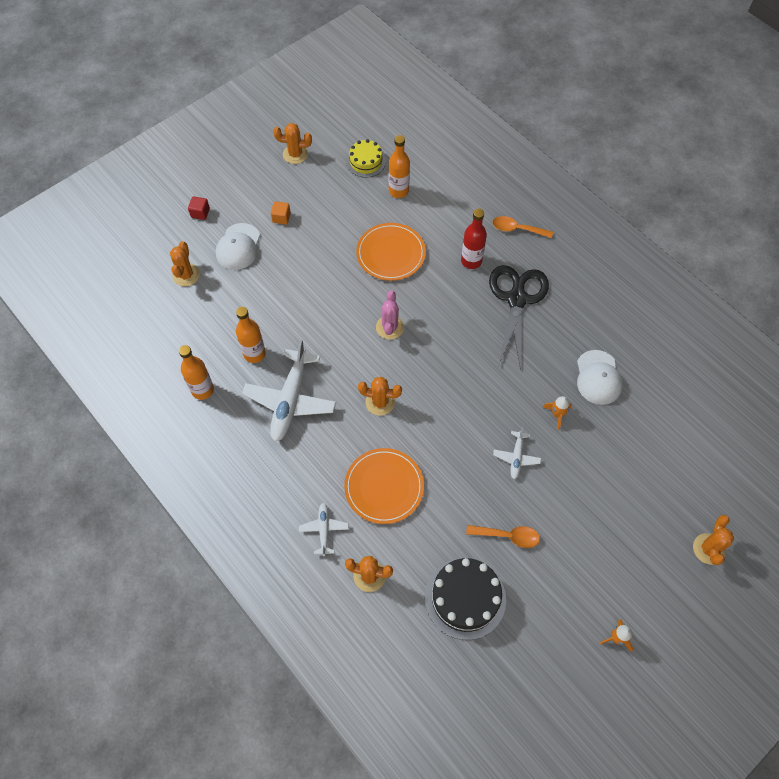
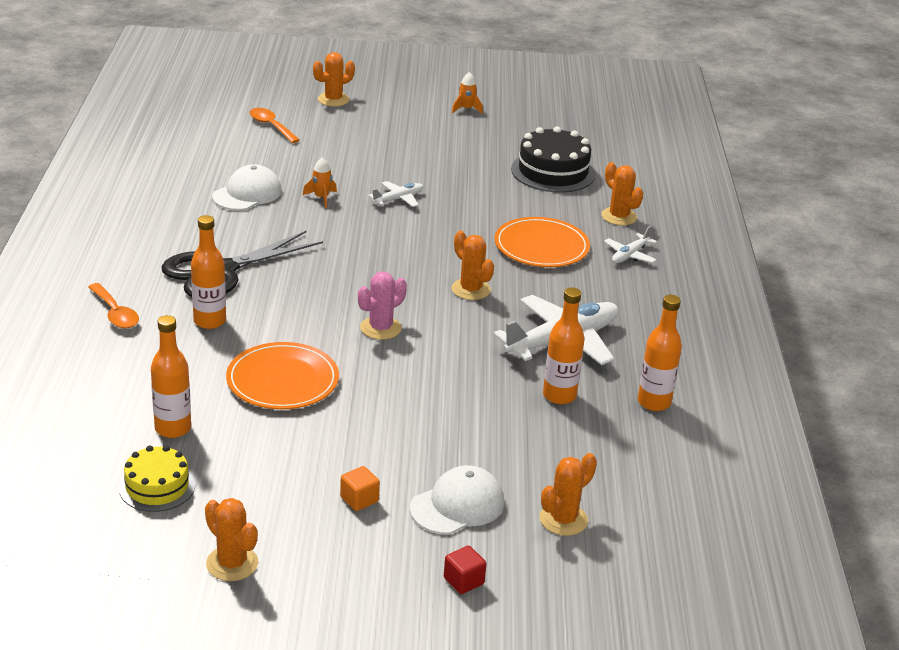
camera: 140 degrees left, 30 degrees down
red bottle [461,209,487,269] -> orange bottle [191,215,226,329]
orange spoon [466,525,540,548] -> orange spoon moved to [250,108,300,143]

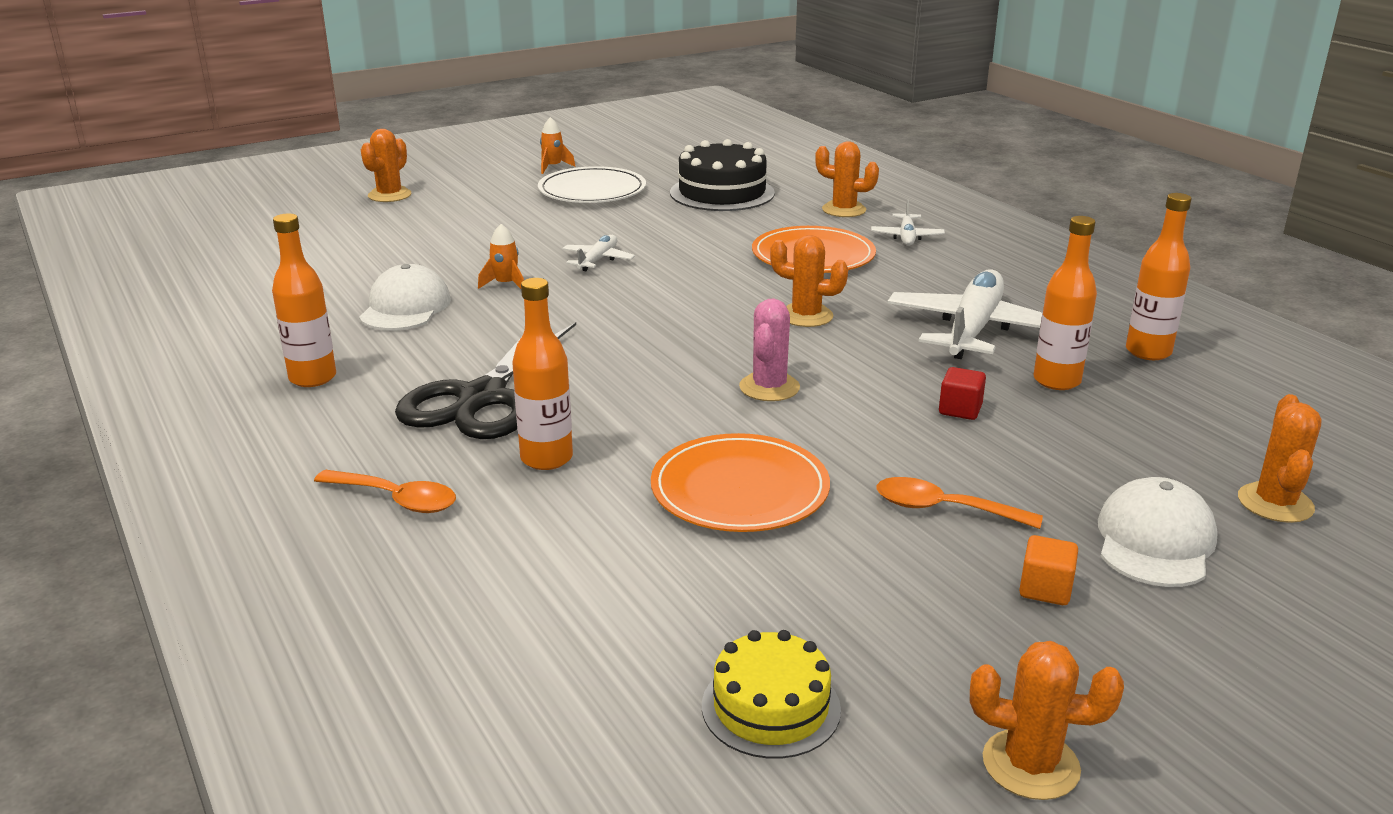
camera: 30 degrees left, 5 degrees down
orange bottle [151,315,191,438] -> orange bottle moved to [272,213,336,387]
orange spoon [250,108,300,143] -> orange spoon moved to [876,477,1043,529]
red cube [444,546,487,594] -> red cube moved to [939,367,986,420]
none -> white plate [538,166,646,203]

